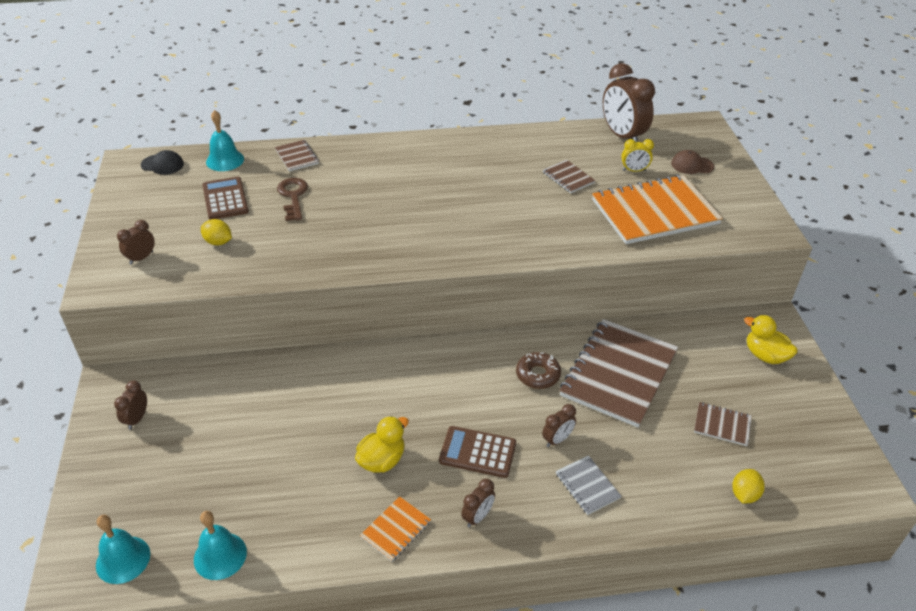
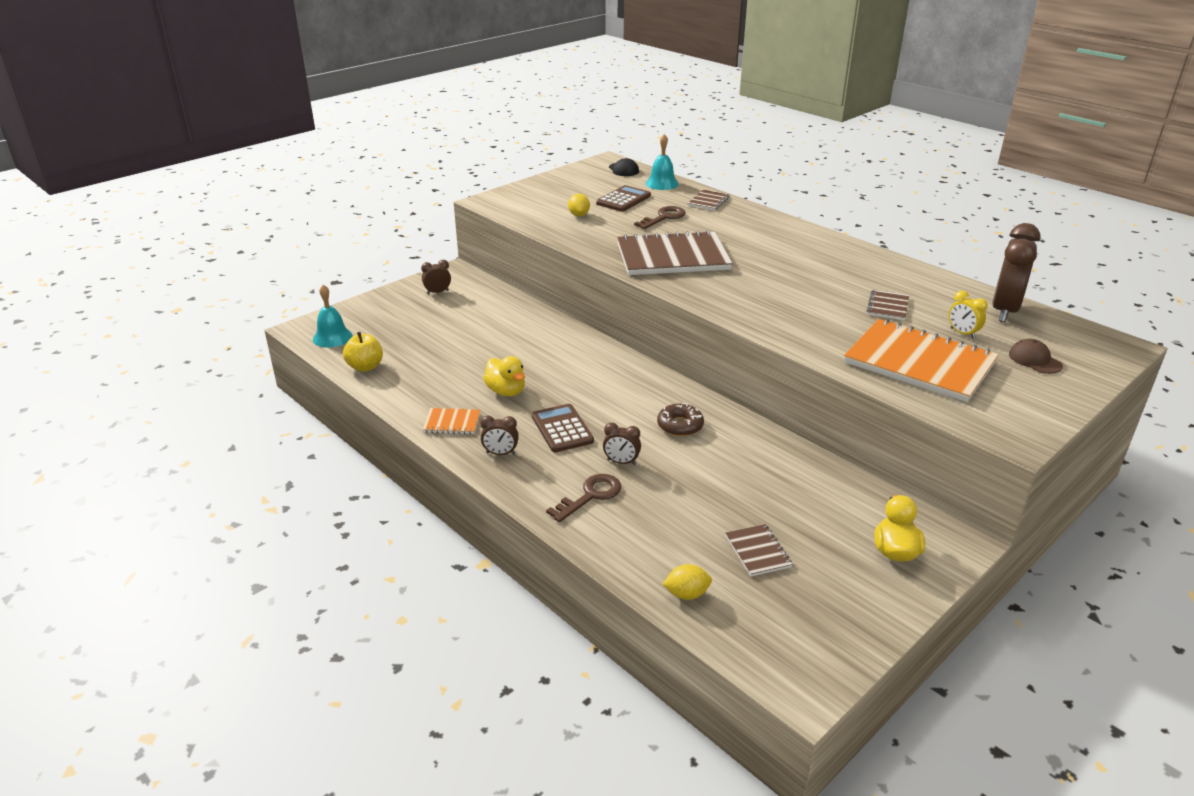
camera: 55 degrees right, 10 degrees down
brown clock [117,220,155,265] -> none
turquoise bell [194,511,247,580] -> yellow apple [343,332,383,372]
yellow duck [355,416,409,473] -> yellow duck turned 45 degrees clockwise [483,356,525,396]
grey notebook [556,455,622,515] -> brown key [546,474,621,522]
brown notebook [559,319,678,427] -> brown notebook moved to [617,230,733,275]

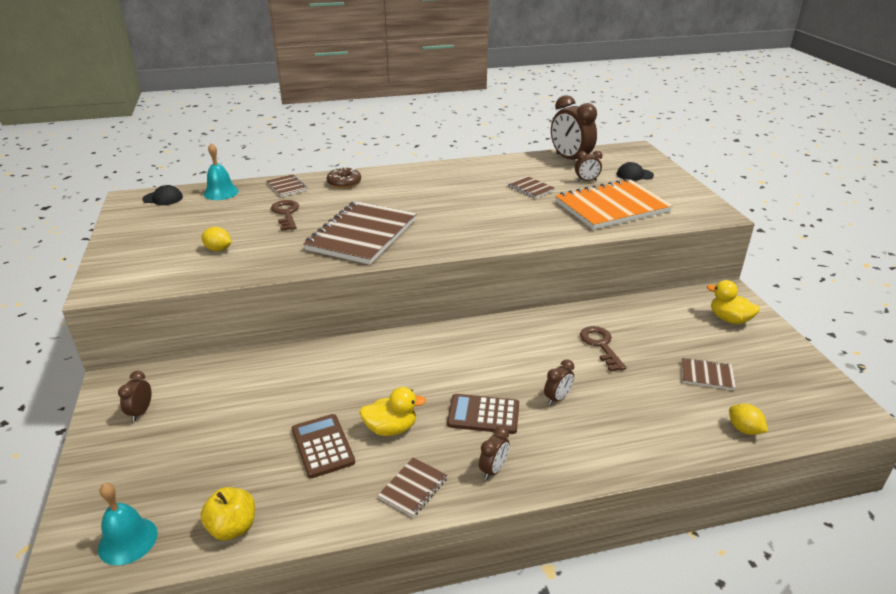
camera: 60 degrees left, 0 degrees up
orange notebook [422,408,480,434] -> brown notebook [378,457,448,517]
brown key [546,474,621,522] -> brown key moved to [580,326,627,372]
brown calculator [596,185,651,212] -> brown calculator moved to [292,414,355,478]
brown donut [657,403,704,436] -> brown donut moved to [327,167,361,188]
yellow lemon [662,564,712,600] -> yellow lemon turned 60 degrees counterclockwise [729,404,768,435]
yellow clock [949,291,988,339] -> brown clock [575,151,602,181]
brown cap [1009,339,1063,374] -> black cap [617,162,654,181]

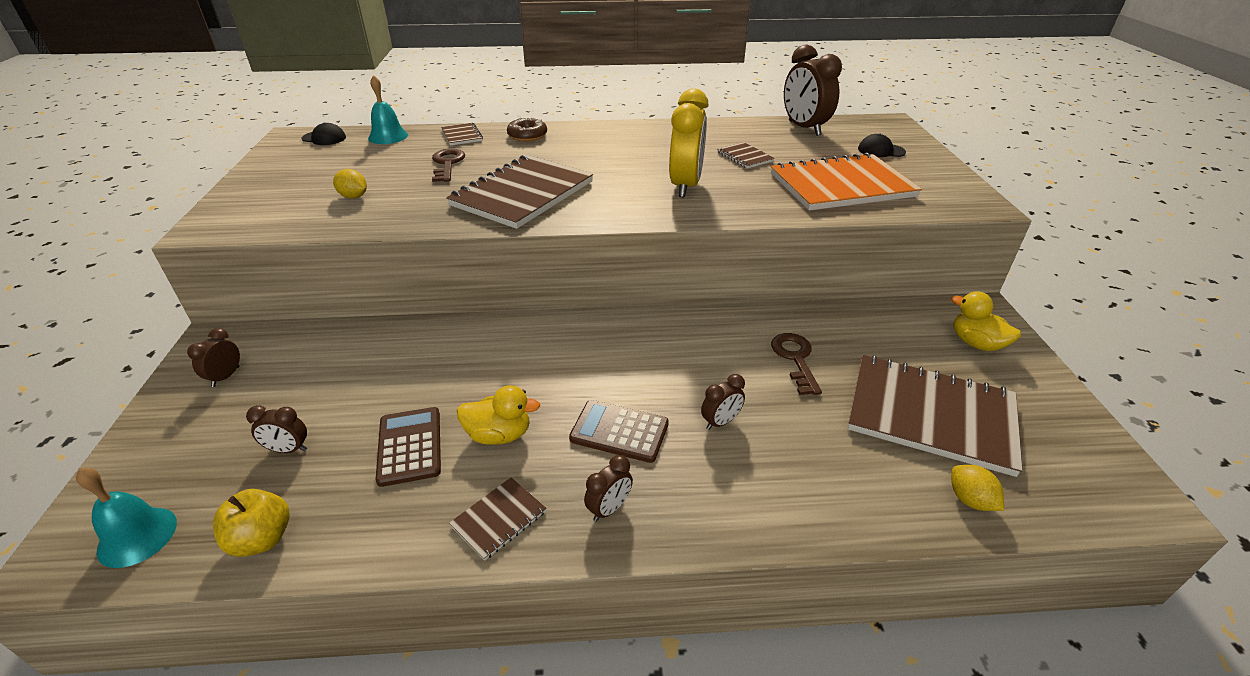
camera: 10 degrees right, 5 degrees up
brown clock [575,151,602,181] -> brown clock moved to [246,405,307,453]
brown notebook [681,358,736,390] -> brown notebook [848,355,1023,477], size x2.28
none -> yellow clock [669,88,708,197]

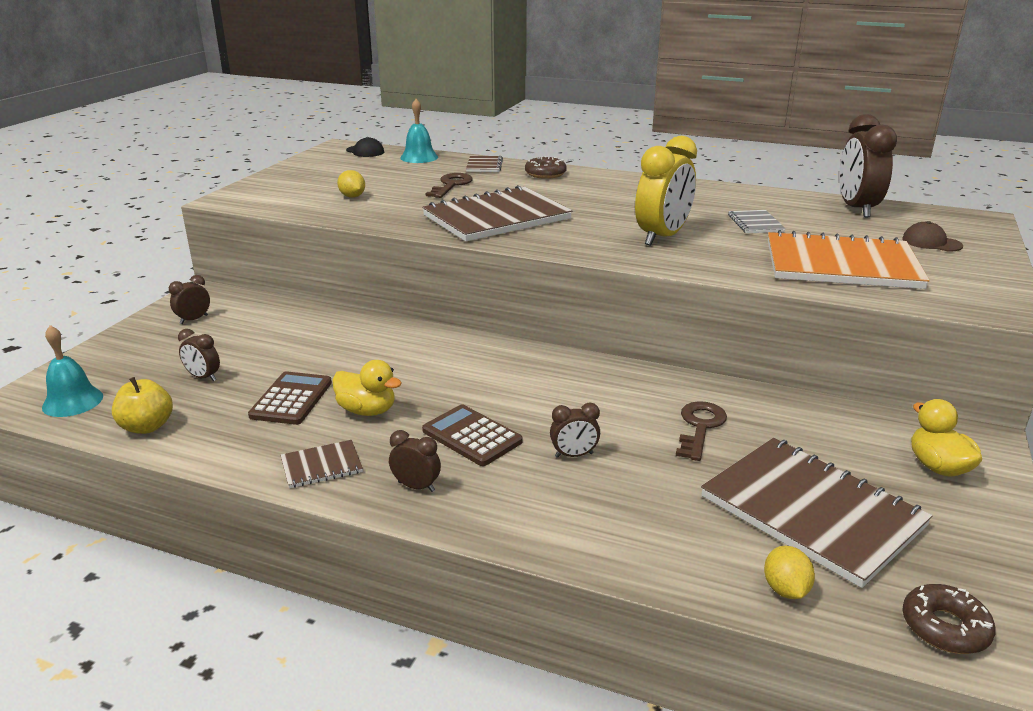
camera: 25 degrees right, 10 degrees down
brown clock [584,455,633,522] -> brown clock turned 135 degrees counterclockwise [389,430,441,492]
brown notebook [717,142,775,168] -> grey notebook [728,210,786,233]
black cap [858,133,906,157] -> brown cap [902,221,963,251]
none -> brown donut [902,584,995,654]

